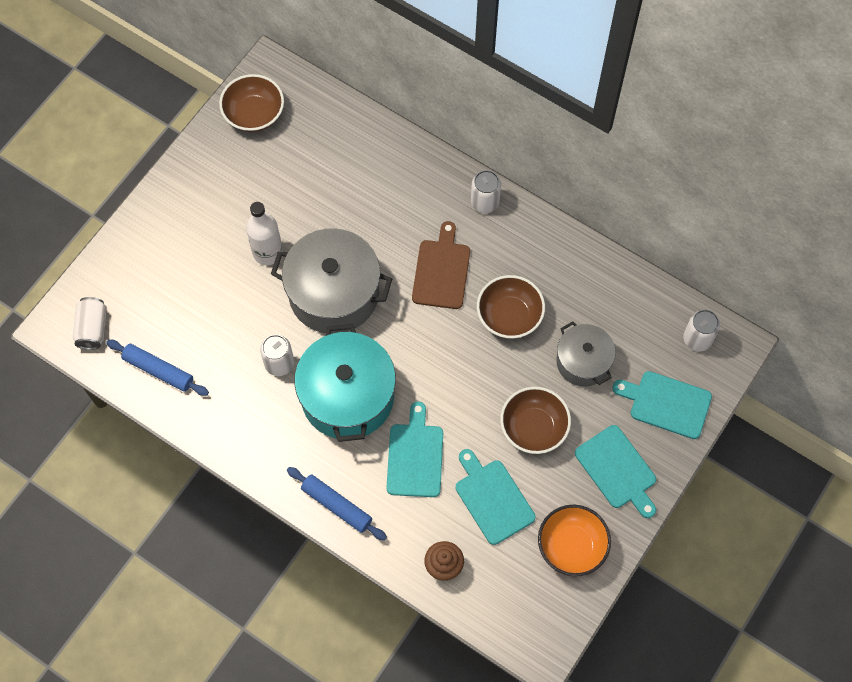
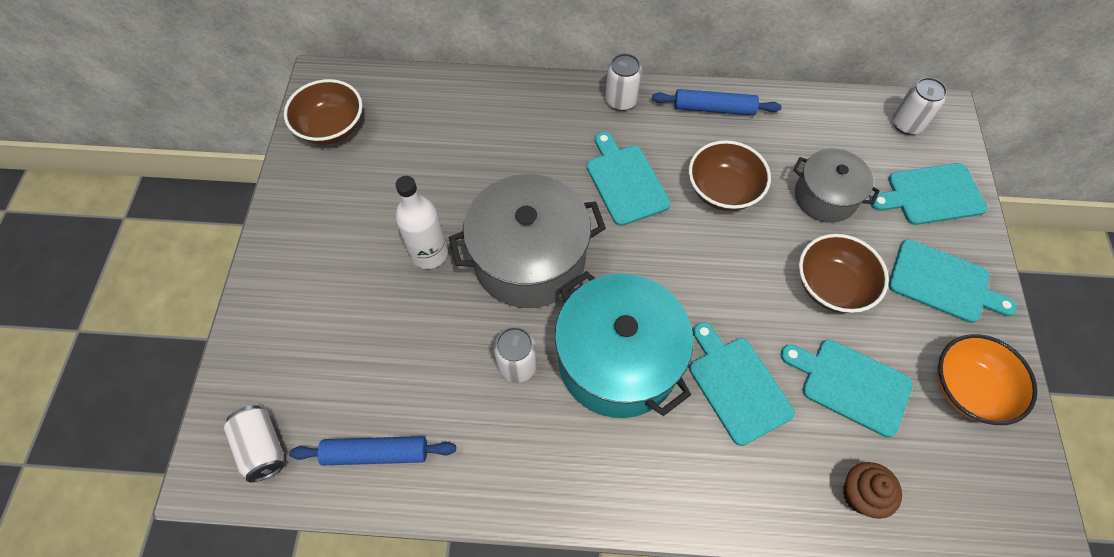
camera: 30 degrees left, 5 degrees down
blue rolling pin [287,467,387,541] -> blue rolling pin moved to [652,89,782,116]
brown cutting board [412,221,470,309] -> turquoise cutting board [587,131,671,226]

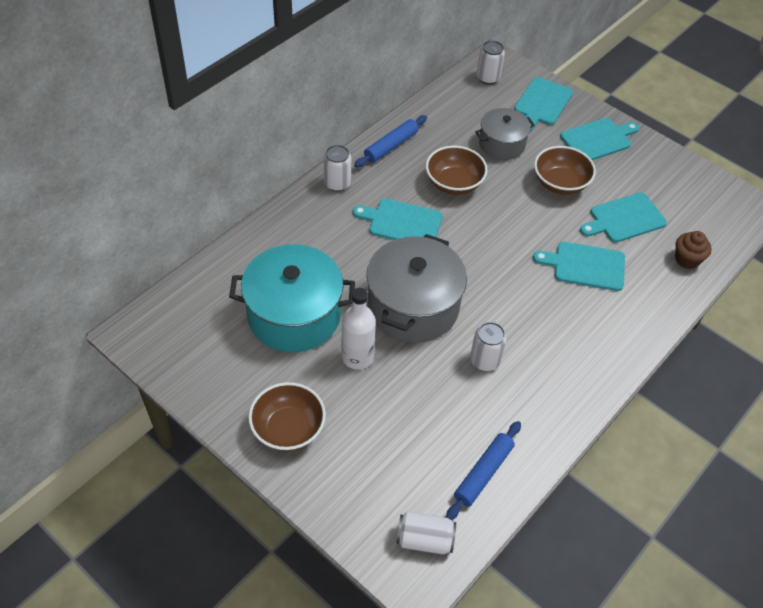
camera: 55 degrees left, 10 degrees down
brown bowl [284,79,362,145] -> brown bowl moved to [248,382,326,451]
turquoise pot [555,271,693,418] -> turquoise pot moved to [229,244,355,352]
orange bowl [937,334,1038,425] -> none

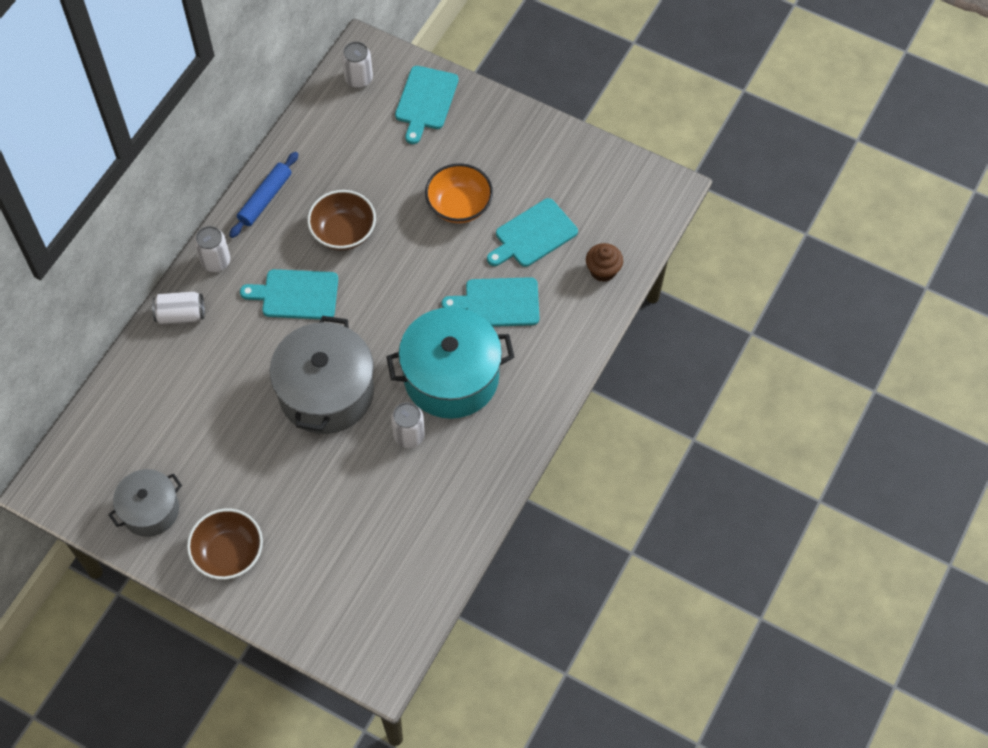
camera: 10 degrees left, 10 degrees up
turquoise pot [229,244,355,352] -> turquoise pot moved to [386,307,515,419]
white bottle [341,288,376,370] -> none
white can [396,512,456,555] -> white can moved to [152,292,205,325]
blue rolling pin [446,421,521,520] -> none
grey pot [475,108,535,160] -> grey pot moved to [109,469,182,537]
brown bowl [534,146,596,195] -> orange bowl [425,163,493,223]
turquoise cutting board [560,118,639,160] -> none

